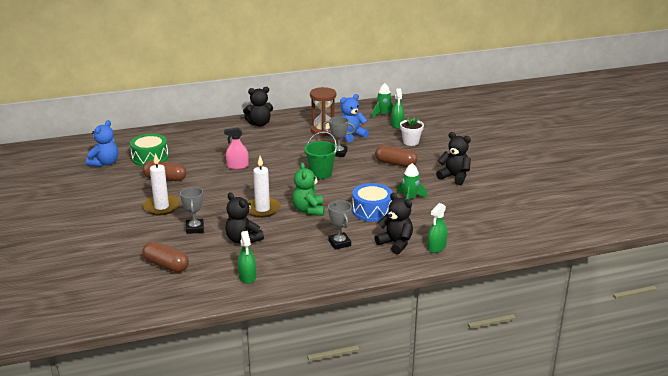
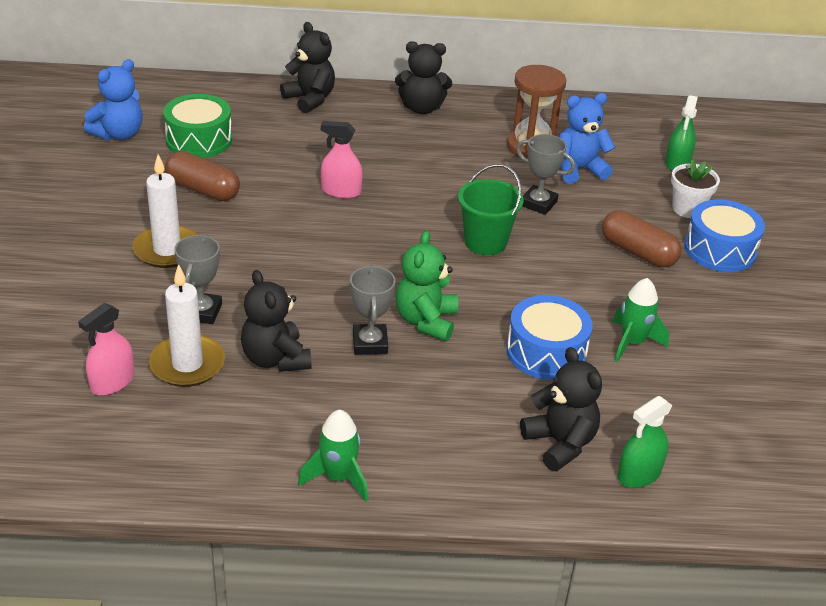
camera: 15 degrees right, 10 degrees up
brown capsule [142,241,189,272] -> pink spray bottle [78,303,135,396]
green spray bottle [238,231,256,284] -> none
white candle [248,156,281,218] -> white candle moved to [149,264,225,387]
grey trophy [328,200,352,250] -> grey trophy moved to [350,265,396,355]
green rocket [372,83,394,118] -> green rocket moved to [298,410,368,502]
black teddy bear [436,132,471,185] -> black teddy bear moved to [280,22,335,113]
none -> blue drum [684,199,765,272]

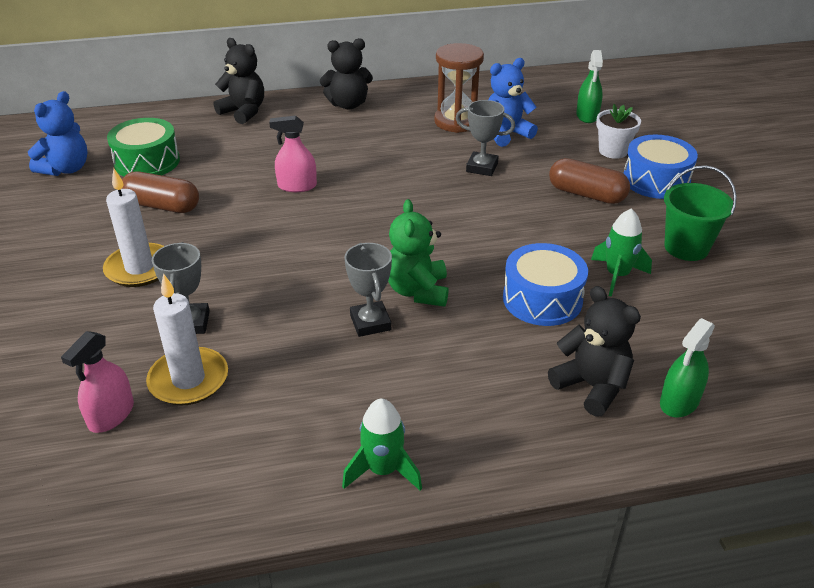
camera: 10 degrees left, 0 degrees up
black teddy bear [241,270,312,372] -> none
green bucket [458,164,524,255] -> green bucket moved to [664,166,737,261]

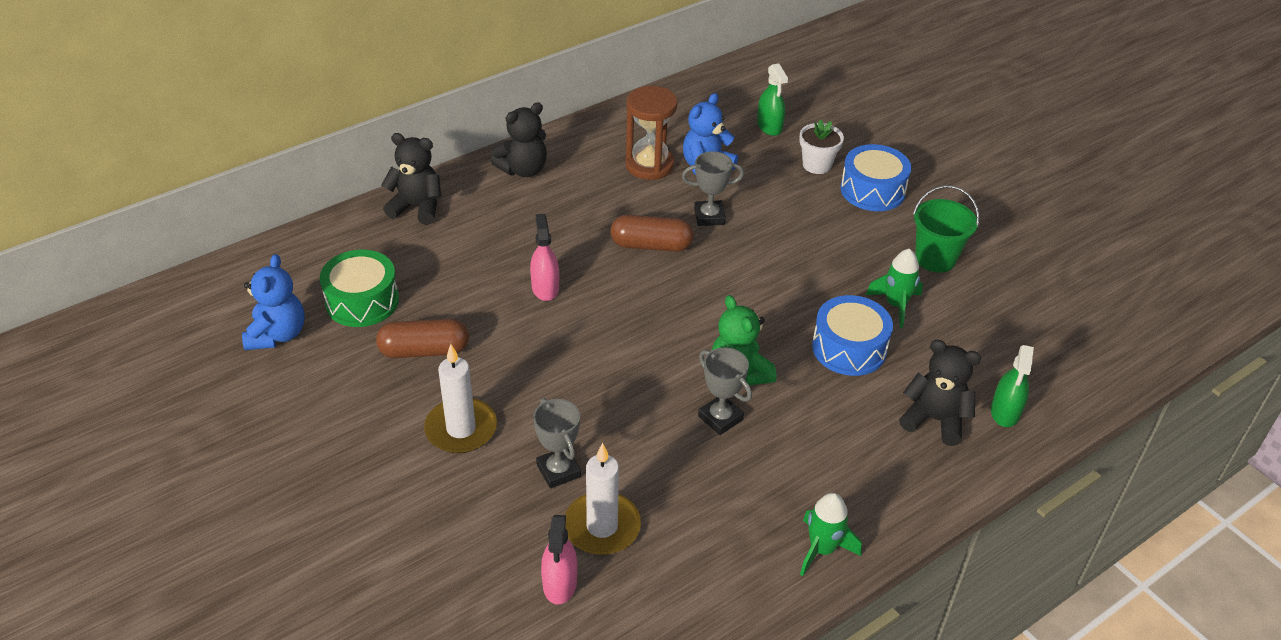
camera: 25 degrees left, 5 degrees up
pink spray bottle [269,116,317,192] -> pink spray bottle turned 105 degrees clockwise [530,214,559,301]
brown capsule [549,158,630,204] -> brown capsule moved to [610,215,694,252]

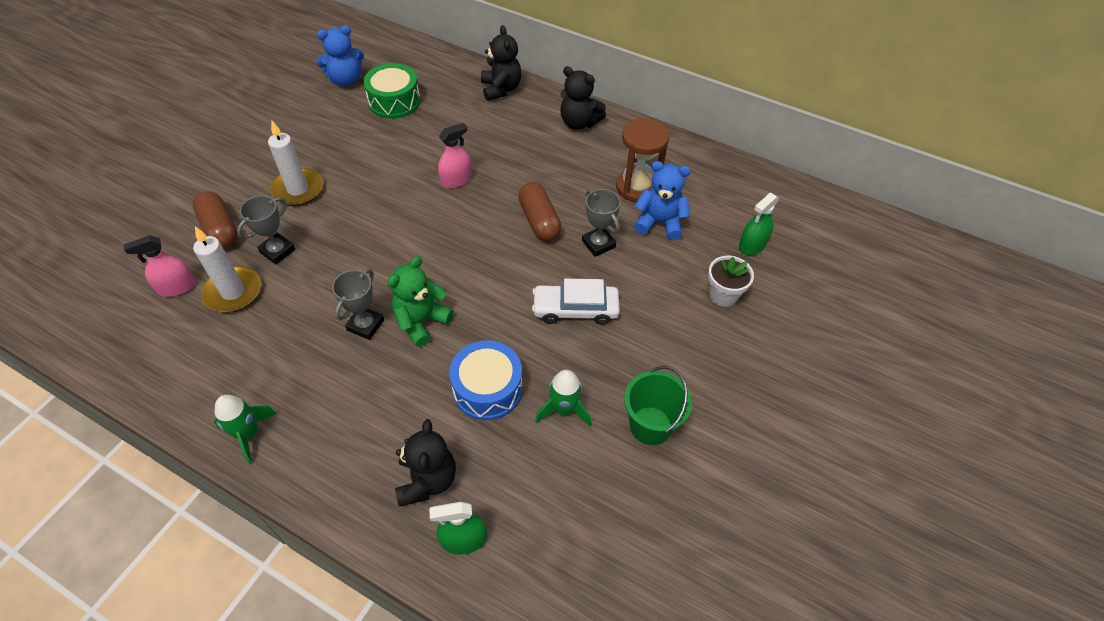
camera: 65 degrees right, 10 degrees up
brown capsule [376,319,469,358] -> brown capsule moved to [193,191,238,249]
blue drum [841,144,911,211] -> none
none -> white car [532,279,620,325]

